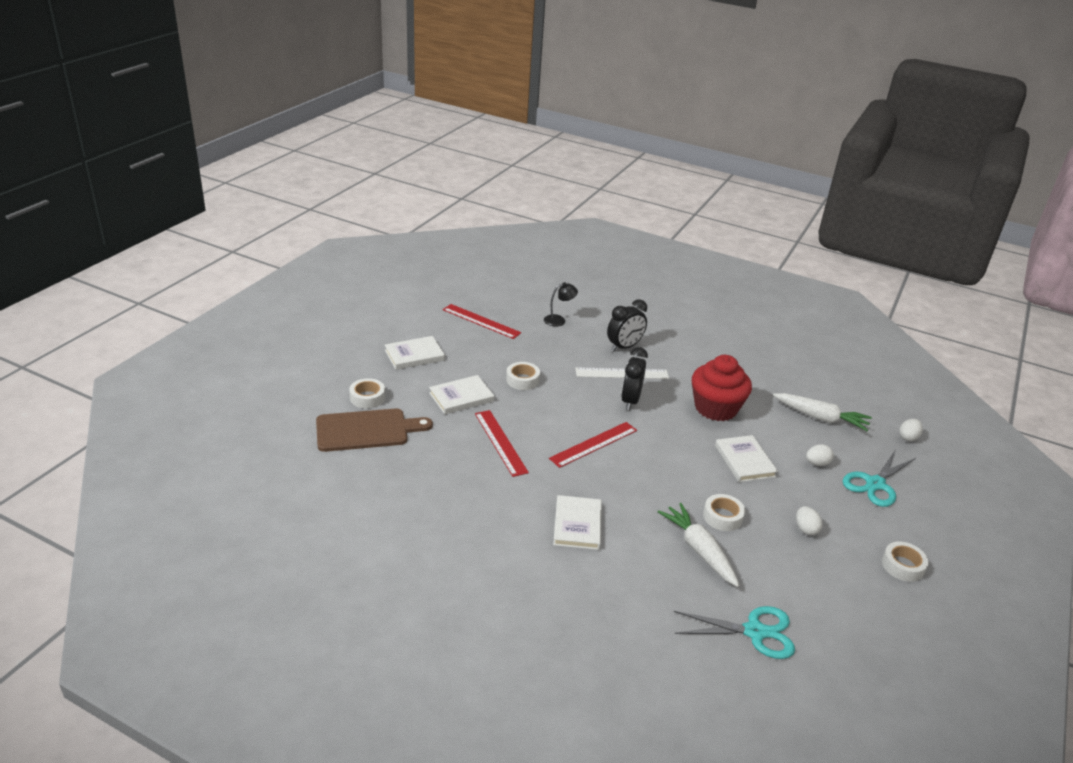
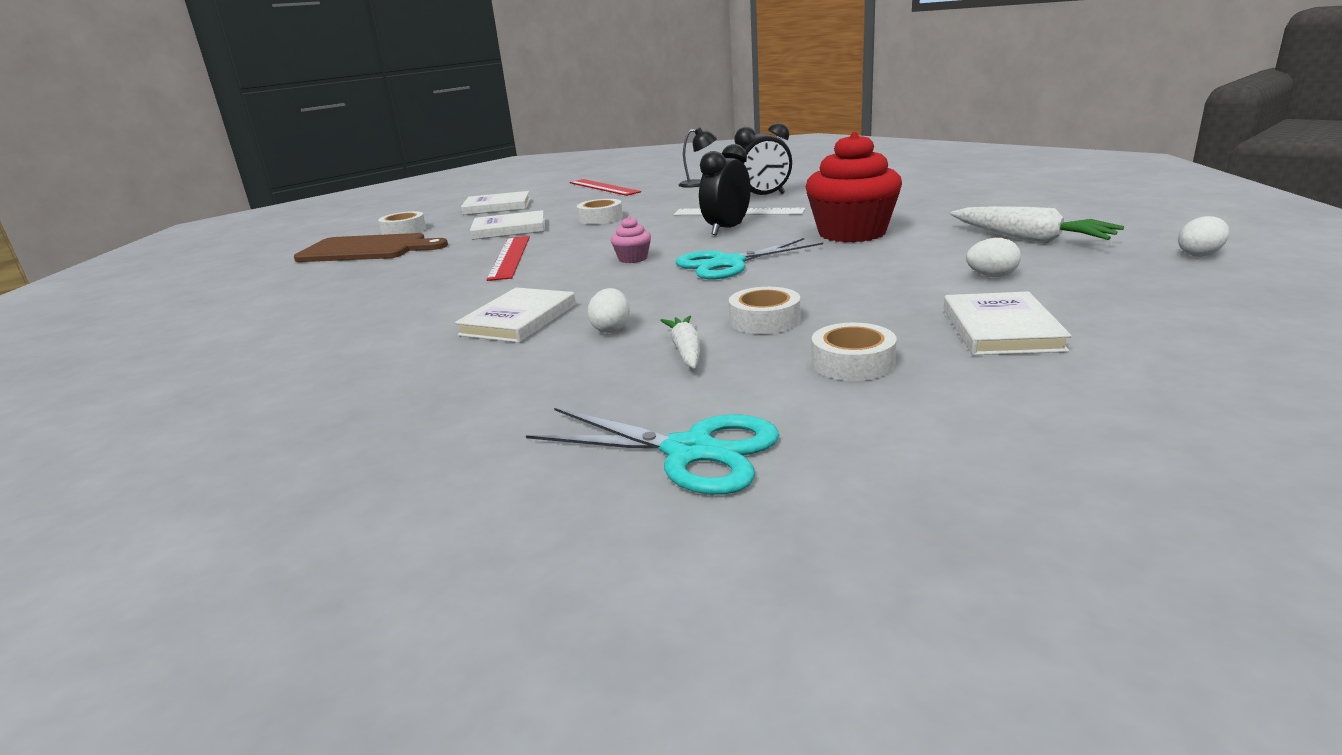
camera: 25 degrees right, 10 degrees down
red ruler [549,422,637,468] -> pink cupcake [611,216,651,263]
white carrot [658,503,740,587] -> white carrot [660,316,700,368], size x0.60
white book [715,435,778,482] -> white book moved to [944,291,1072,355]
white egg [796,506,823,535] -> white egg moved to [588,288,630,333]
turquoise scissors [843,450,916,507] -> turquoise scissors moved to [676,238,823,279]
white tape [882,542,929,582] -> white tape moved to [812,323,897,381]

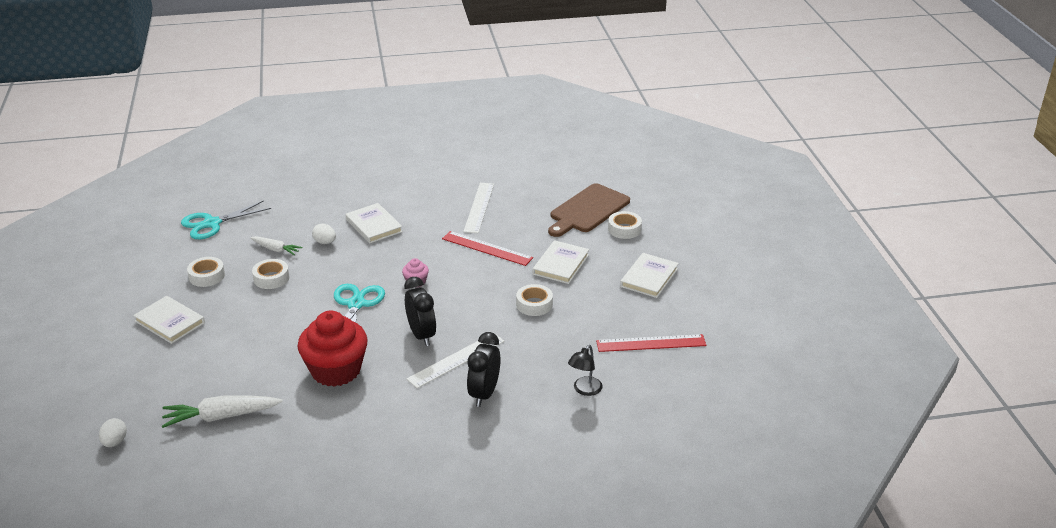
camera: 120 degrees right, 10 degrees up
white egg [966,238,1021,277] -> none
none -> white ruler [463,183,494,233]

